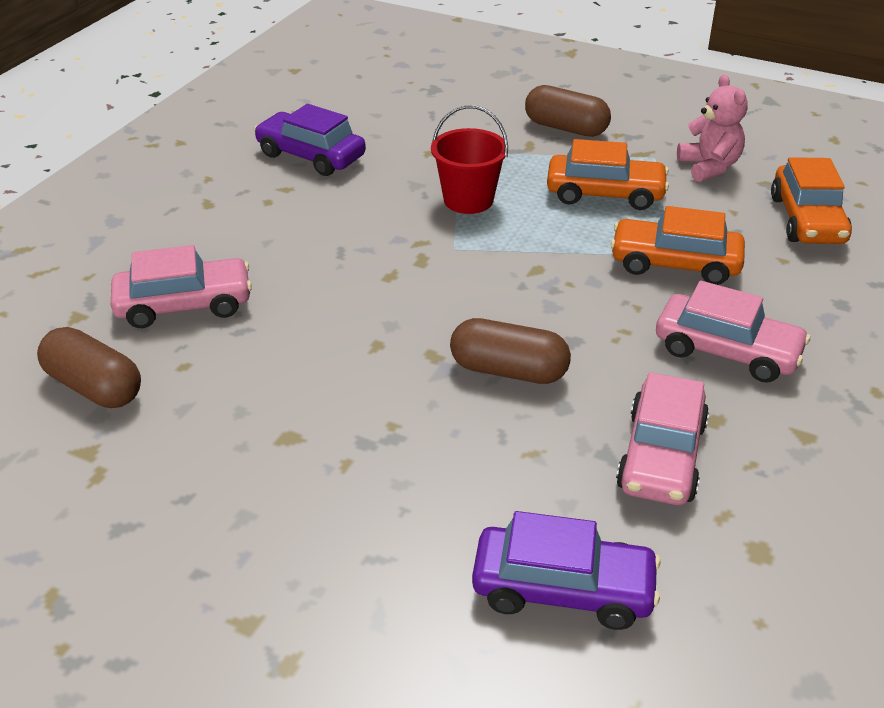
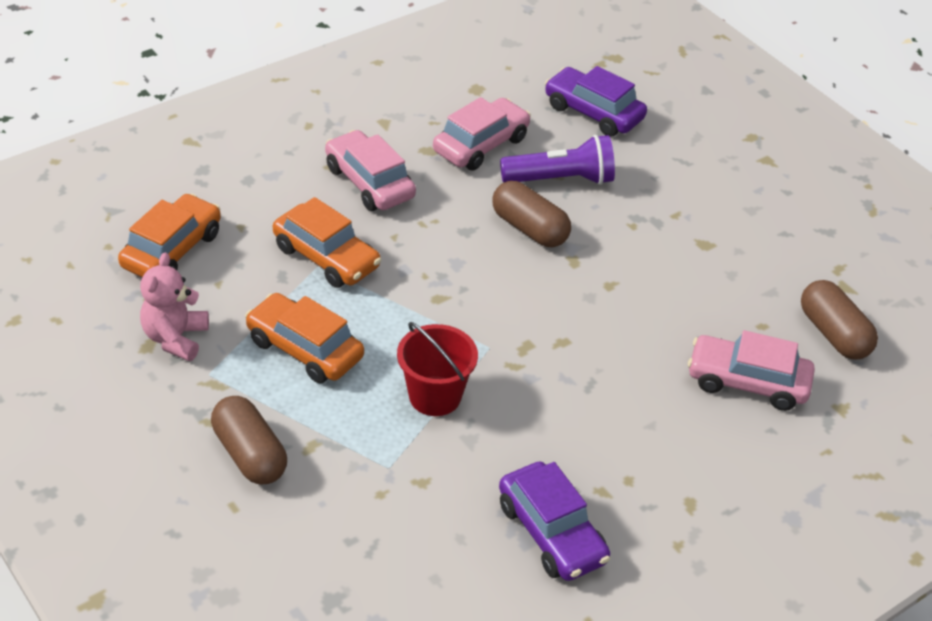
camera: 155 degrees left, 5 degrees up
none -> purple flashlight [500,135,615,185]

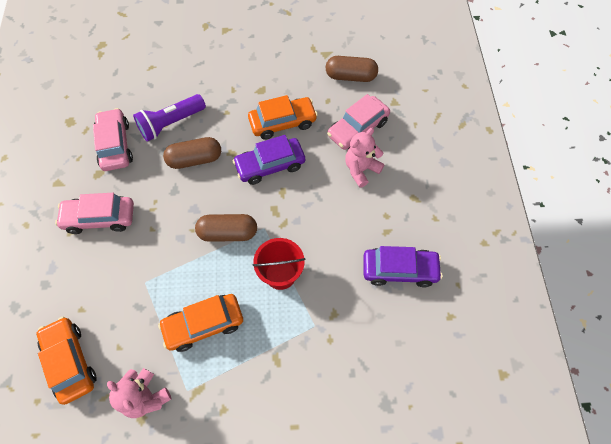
camera: 55 degrees left, 20 degrees up
brown capsule [211,396,287,485] -> brown capsule moved to [195,214,257,242]
orange car [273,197,381,288] -> orange car moved to [248,95,318,140]
purple flashlight [500,135,615,185] -> purple flashlight turned 150 degrees counterclockwise [133,94,206,142]
purple car [545,66,647,137] -> purple car moved to [232,135,305,185]
none -> pink teddy bear [345,128,384,188]

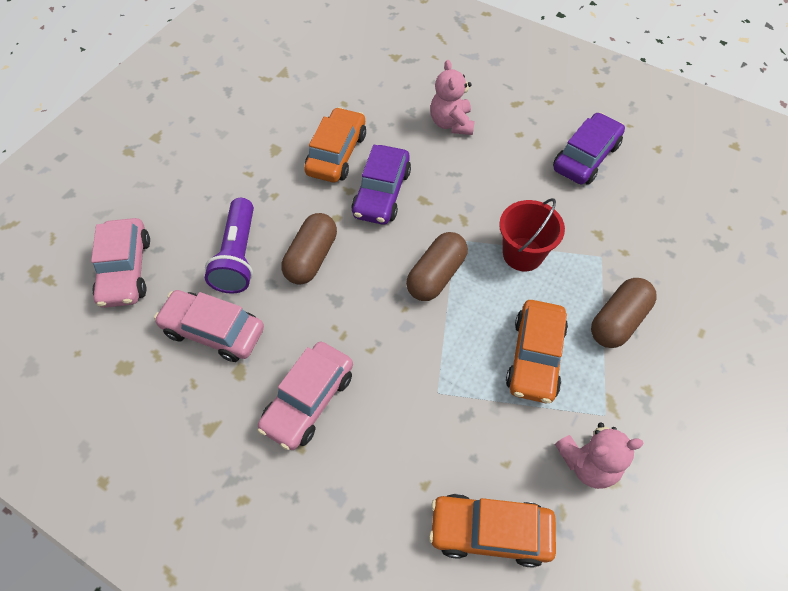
camera: 55 degrees left, 5 degrees down
brown capsule [326,56,378,82] -> brown capsule moved to [591,278,657,348]
pink car [327,94,390,150] -> pink car moved to [91,218,150,308]

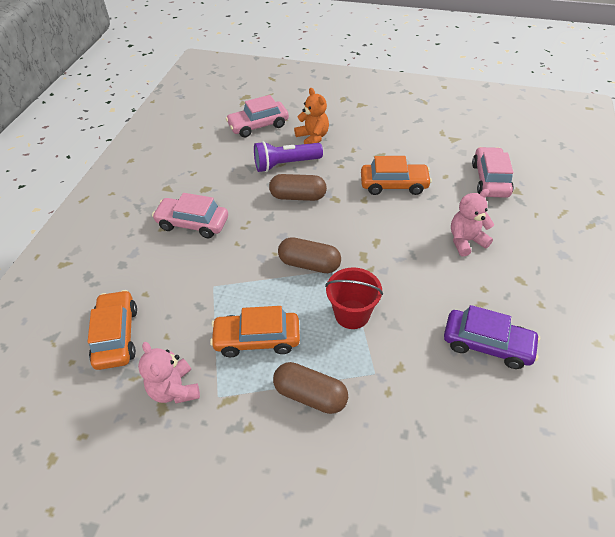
camera: 75 degrees right, 10 degrees down
pink car [154,290,264,362] -> pink car moved to [472,147,514,198]
purple car [351,145,411,225] -> none
none -> orange teddy bear [294,88,329,144]

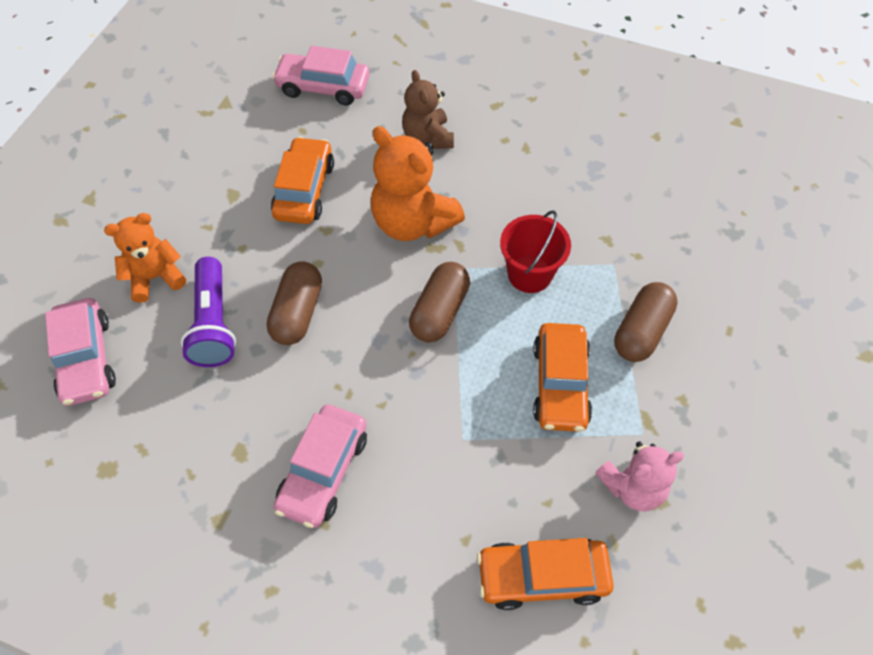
camera: 85 degrees left, 10 degrees up
purple car [444,305,540,369] -> none
pink teddy bear [451,189,494,257] -> brown teddy bear [402,70,454,149]
none -> orange teddy bear [371,126,465,241]

